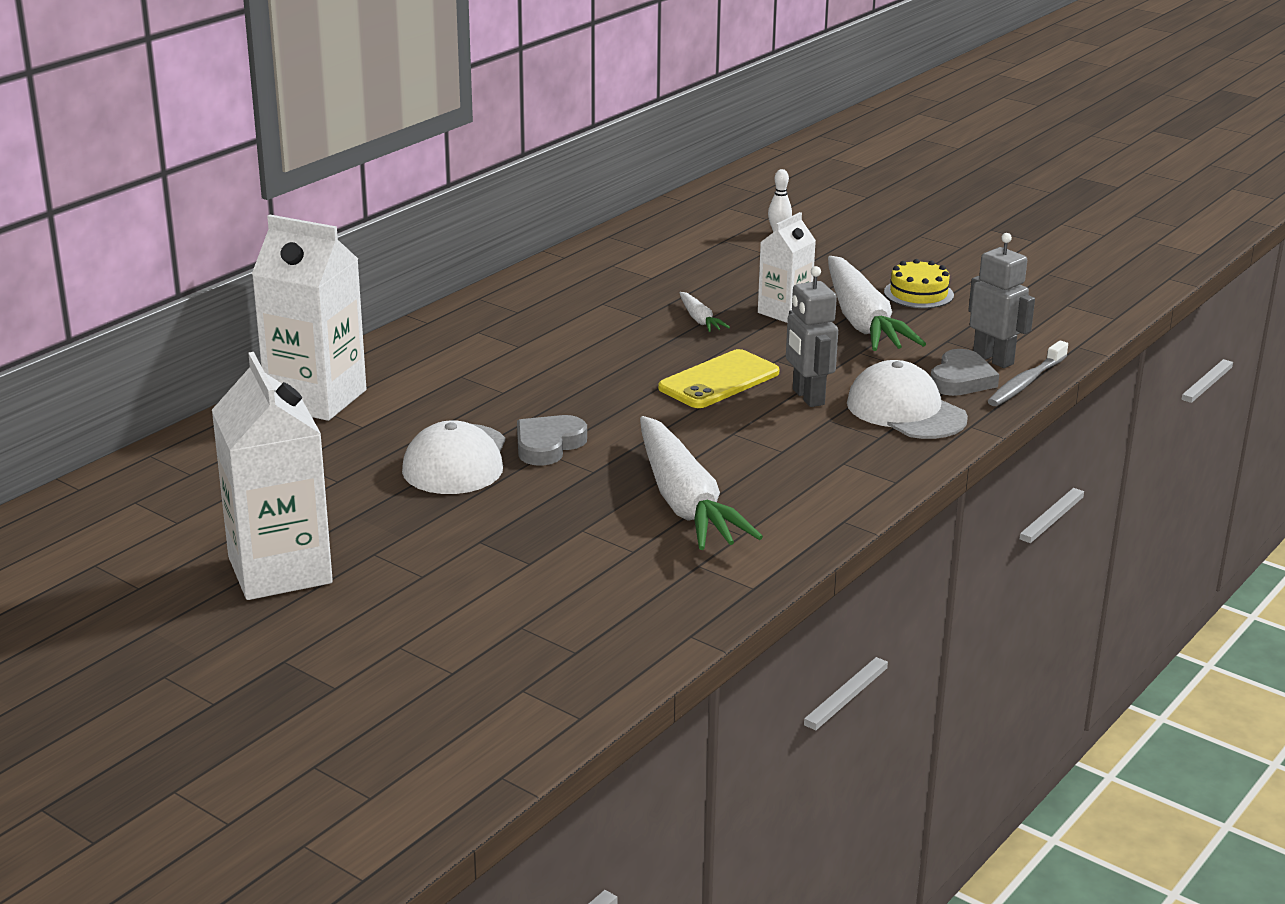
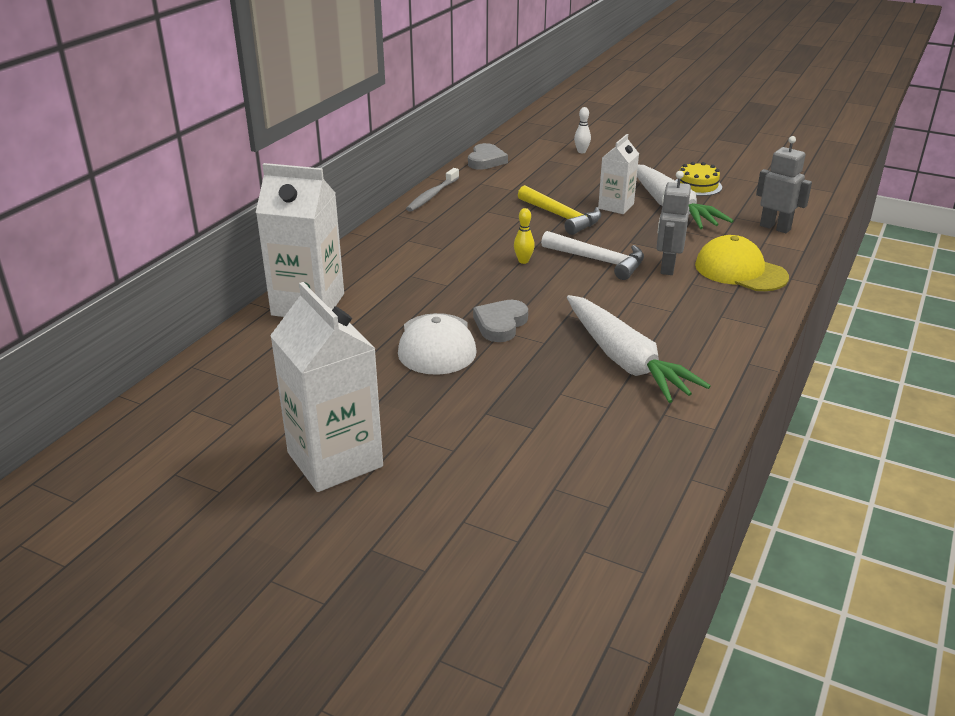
camera: 10 degrees left, 5 degrees up
yellow phone [658,349,780,408] -> white hammer [541,231,644,280]
white carrot [680,292,730,332] -> yellow hammer [518,185,601,235]
grey robot [786,266,838,407] -> grey robot turned 45 degrees clockwise [656,171,691,275]
white cap [847,360,968,439] -> yellow cap [695,235,789,291]
grey heart [931,349,999,396] -> grey heart moved to [468,143,508,170]
grey toothbrush [988,341,1068,406] -> grey toothbrush moved to [406,168,459,212]
none -> yellow bowling pin [514,208,535,264]

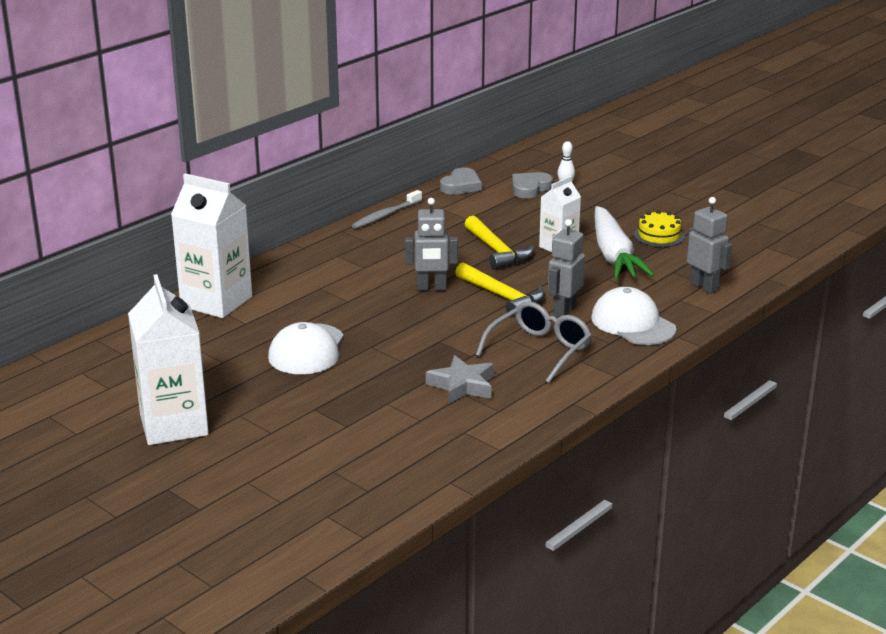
camera: 15 degrees right, 5 degrees down
grey heart [473,300,528,342] -> grey heart moved to [512,172,553,198]
yellow bowling pin [514,208,535,264] -> grey robot [405,198,458,291]
white hammer [541,231,644,280] -> yellow hammer [455,262,545,317]
white carrot [567,295,711,403] -> grey star [426,355,494,404]
yellow cap [695,235,789,291] -> white cap [591,287,676,345]
none -> grey glasses [476,301,592,383]

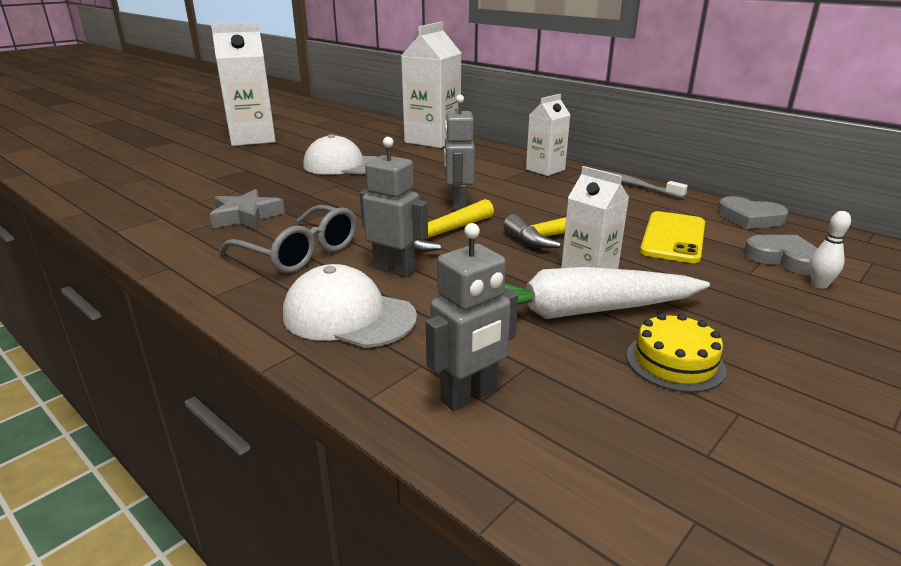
camera: 90 degrees right, 0 degrees up
white cap [591,287,676,345] -> white cap turned 120 degrees counterclockwise [283,264,417,348]
none -> white carton [526,94,570,176]
none -> yellow phone [640,211,705,263]

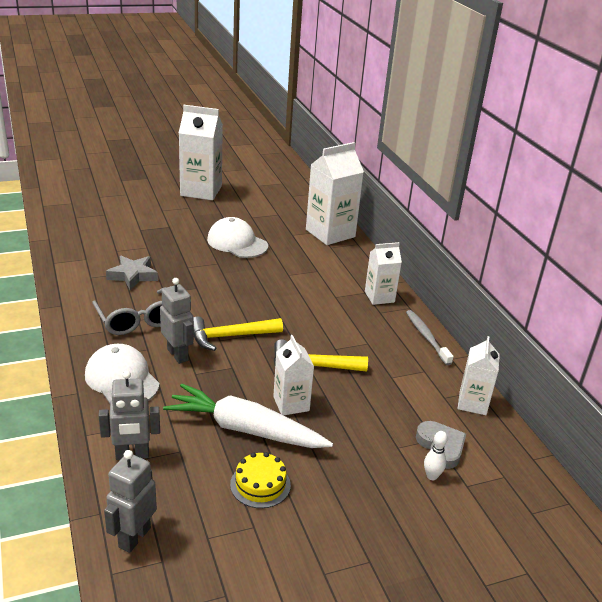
camera: 25 degrees right, 5 degrees up
grey robot [444,95,475,210] -> grey robot moved to [104,450,157,553]
yellow phone [640,211,705,263] -> none
grey heart [717,196,789,229] -> white carton [458,336,500,415]

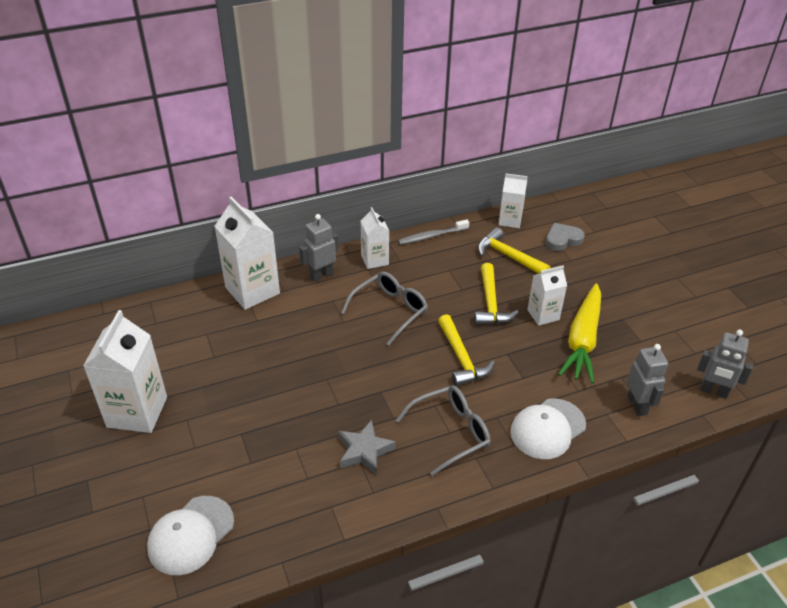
camera: 90 degrees left, 10 degrees up
grey robot [160,278,194,364] -> grey robot moved to [299,214,338,282]
white carrot [163,383,333,448] -> yellow carrot [558,283,601,383]
white cap [207,217,268,258] -> white cap moved to [147,496,234,575]
yellow cake [230,452,291,508] -> none
white bowling pin [424,431,448,480] -> none
none -> grey glasses [341,272,428,346]
none -> yellow hammer [478,227,550,274]

